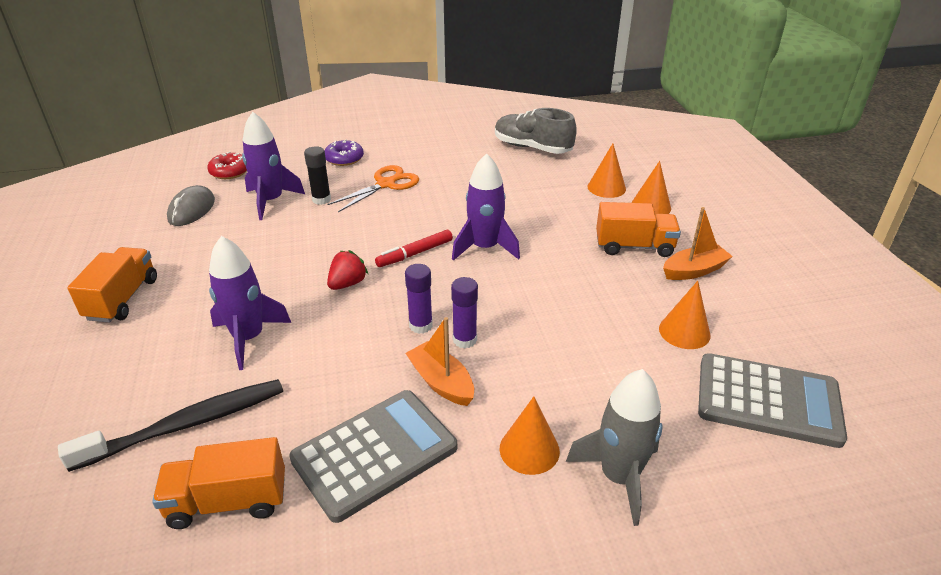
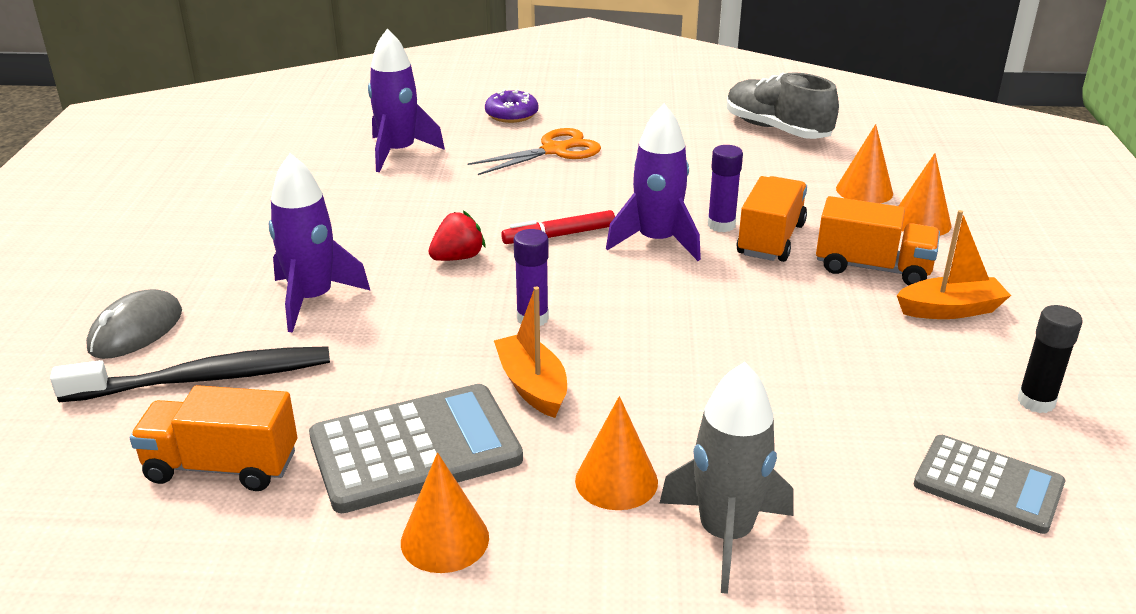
camera: 15 degrees right, 5 degrees down
orange truck [67,247,157,323] -> orange truck moved to [736,176,807,262]
grey mouse [167,185,215,226] -> grey mouse moved to [86,289,182,359]
red donut [207,152,247,179] -> none
black glue stick [304,146,331,205] -> black glue stick moved to [1018,305,1083,413]
purple glue stick [451,277,478,349] -> purple glue stick moved to [707,145,743,232]
orange cone [659,281,711,349] -> orange cone moved to [401,453,489,573]
grey calculator [698,353,847,448] -> grey calculator [914,435,1065,534], size x0.66

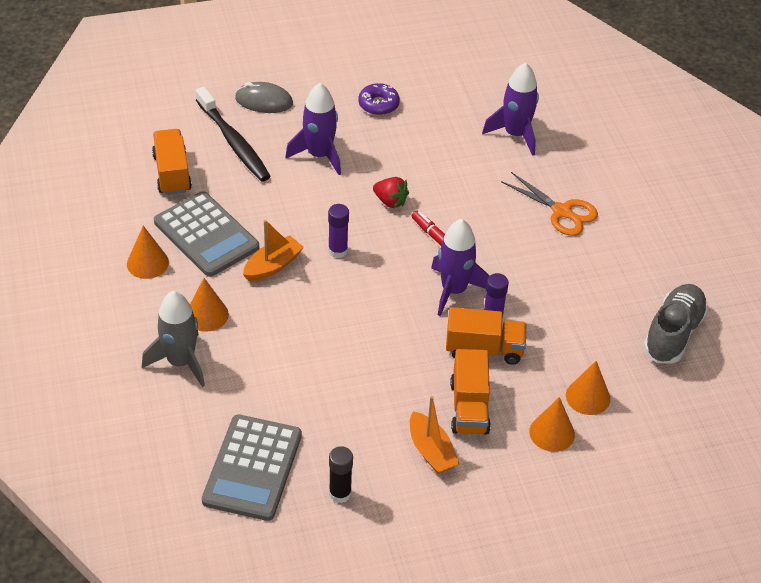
camera: 70 degrees right, 15 degrees up
purple donut [485,89,538,123] -> purple donut moved to [358,83,400,115]
grey calculator [914,435,1065,534] -> grey calculator [202,414,302,521], size x1.53

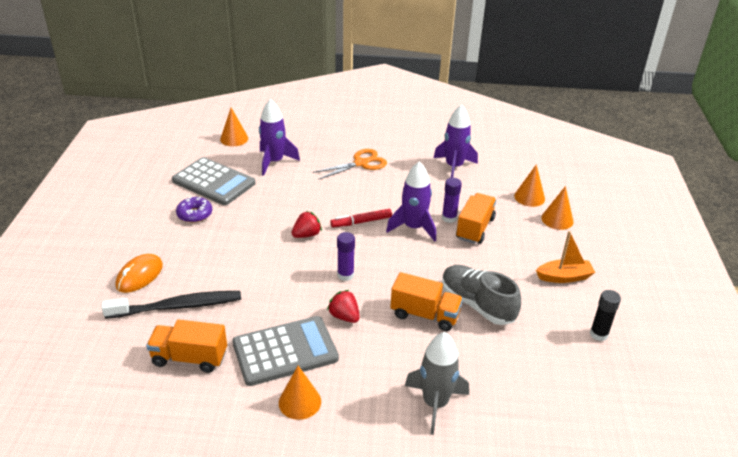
camera: 70 degrees left, 10 degrees down
orange cone [190,278,229,332] -> orange cone moved to [220,108,248,146]
grey calculator [202,414,302,521] -> grey calculator moved to [172,157,256,205]
grey mouse [235,82,293,113] -> orange mouse [116,254,163,293]
orange boat [243,220,304,281] -> red strawberry [327,290,360,323]
purple rocket [285,83,341,175] -> purple rocket moved to [433,104,478,178]
orange truck [450,349,491,435] -> orange truck moved to [390,272,463,331]
grey shoe [643,284,708,364] -> grey shoe moved to [442,265,521,325]

